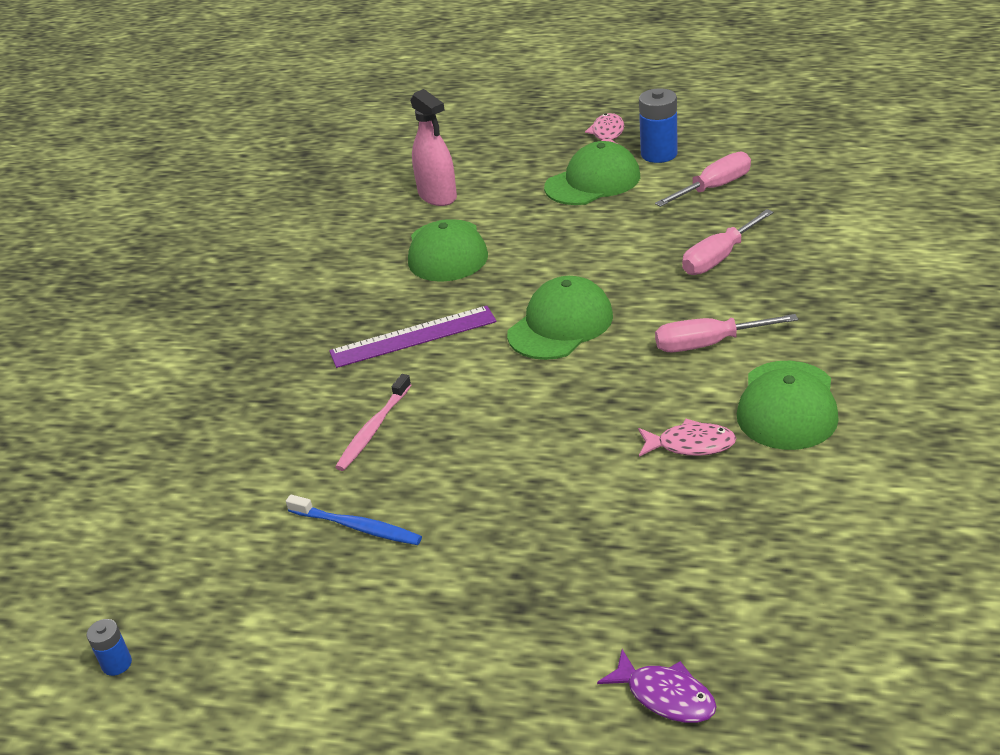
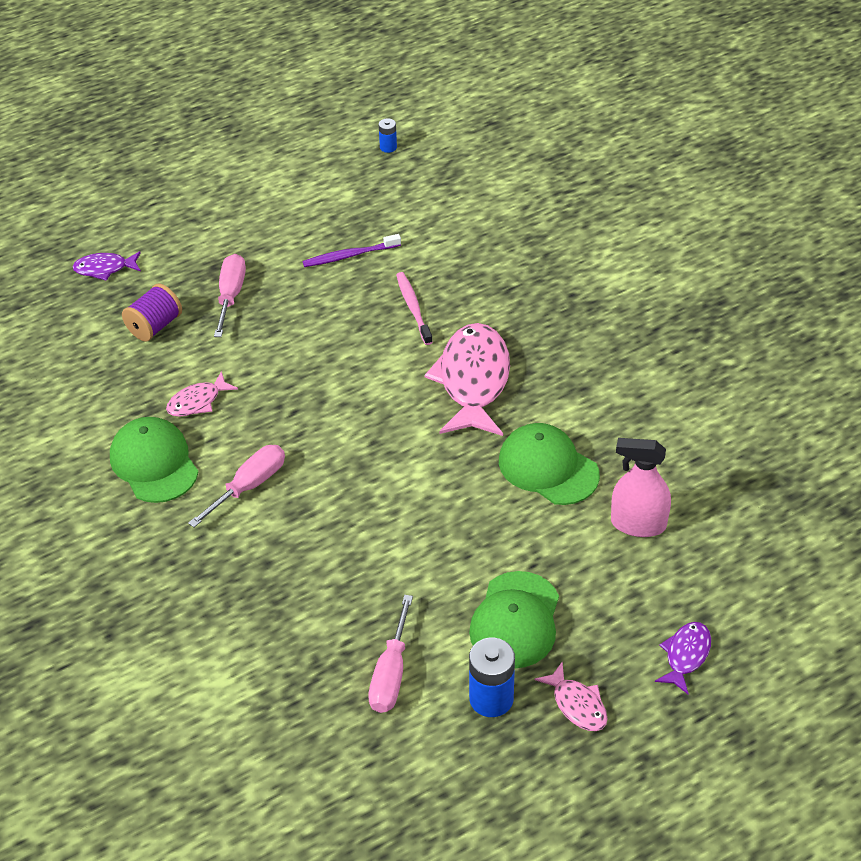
camera: 135 degrees right, 10 degrees up
blue toothbrush [286,495,422,545] -> purple toothbrush [303,234,401,267]
purple ruler [329,306,497,368] -> pink fish [424,323,510,436]
green cap [507,276,613,360] -> none
pink screwdriver [682,209,773,275] -> pink screwdriver moved to [214,254,246,337]
none -> purple spool [122,284,182,341]
none -> purple fish [655,622,711,694]

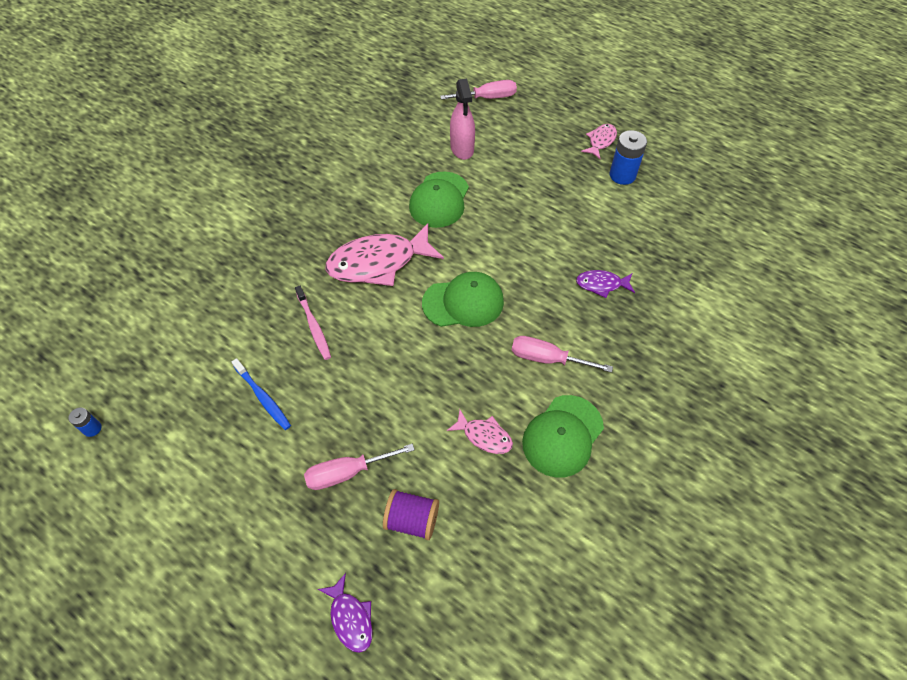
camera: 115 degrees left, 10 degrees up
purple toothbrush [303,234,401,267] -> blue toothbrush [232,358,291,430]
pink screwdriver [368,595,413,713] -> pink screwdriver moved to [440,80,517,100]
pink toothbrush [396,272,433,345] -> pink toothbrush turned 75 degrees counterclockwise [295,286,331,360]
green cap [469,571,559,668] -> green cap moved to [422,272,504,327]
purple fish [655,622,711,694] -> purple fish moved to [576,270,635,298]

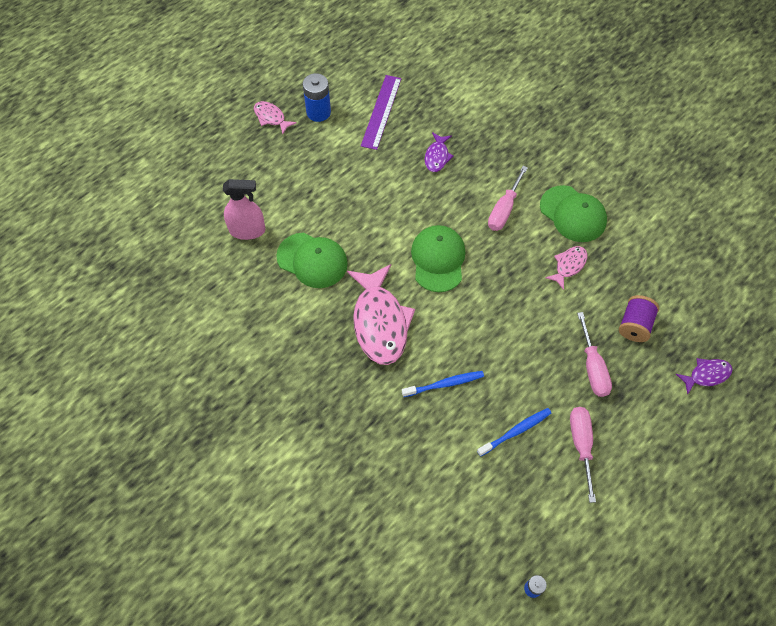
camera: 80 degrees left, 5 degrees up
pink toothbrush [295,286,331,360] -> blue toothbrush [402,371,484,397]
pink screwdriver [440,80,517,100] -> pink screwdriver moved to [570,407,596,503]
none -> purple ruler [361,75,401,150]

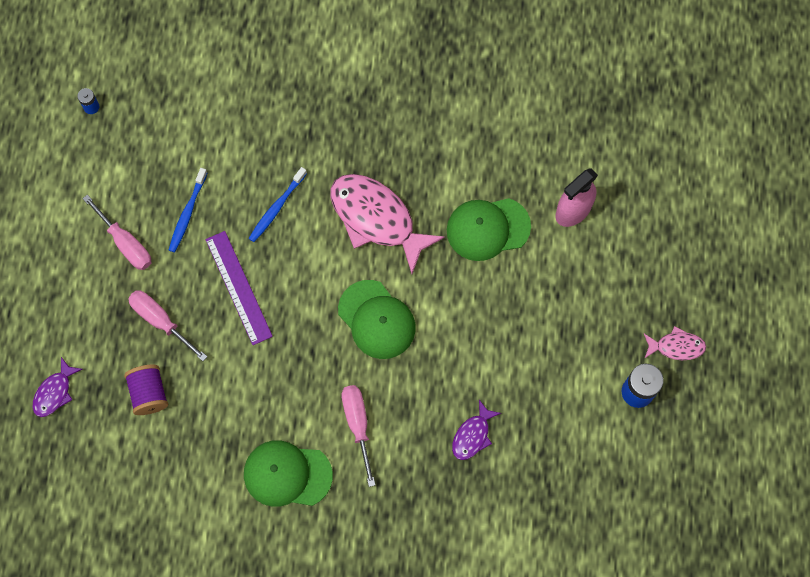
camera: 140 degrees right, 10 degrees up
purple ruler [361,75,401,150] -> purple ruler moved to [205,231,273,345]
purple fish [425,132,454,172] -> purple fish turned 120 degrees counterclockwise [452,400,501,460]
pink fish [545,246,587,290] -> none

